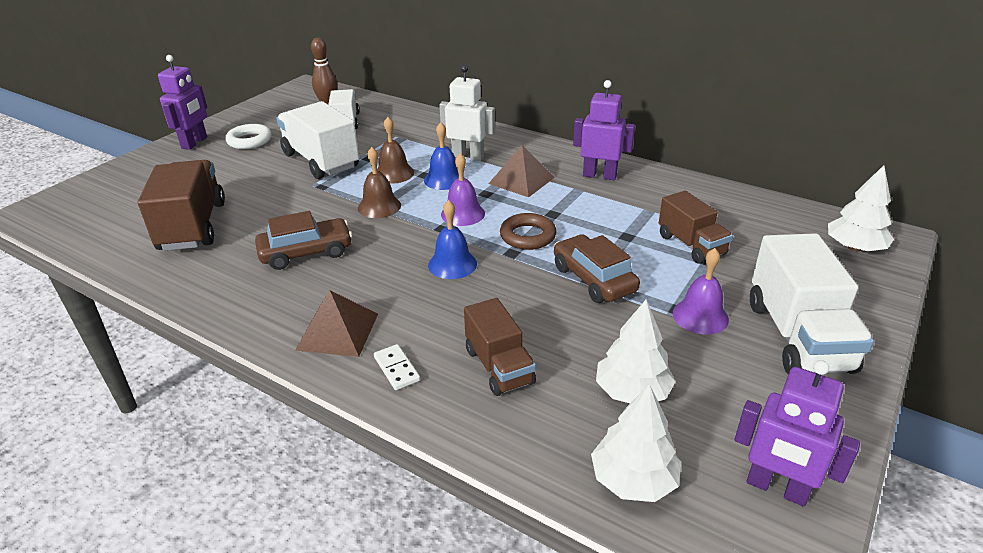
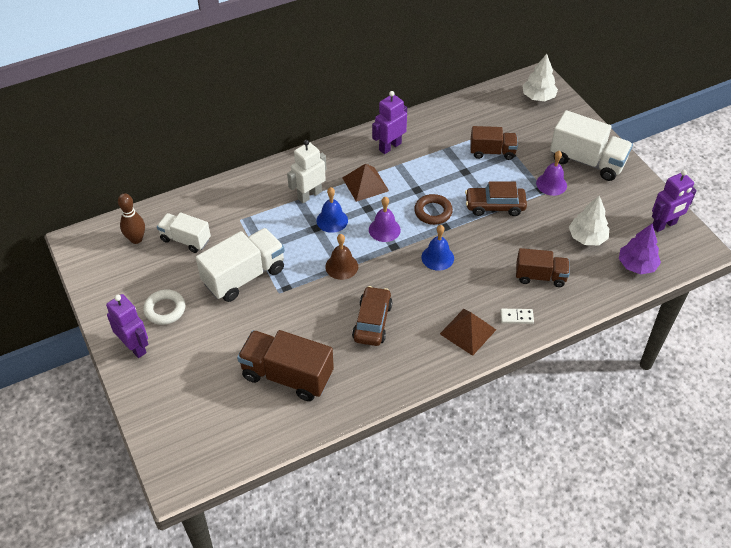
camera: 60 degrees left, 15 degrees up
white truck [276,101,359,179] -> white truck turned 150 degrees clockwise [196,228,285,302]
brown bell [377,117,414,184] -> none
white tree [591,384,681,502] -> purple tree [619,224,661,275]

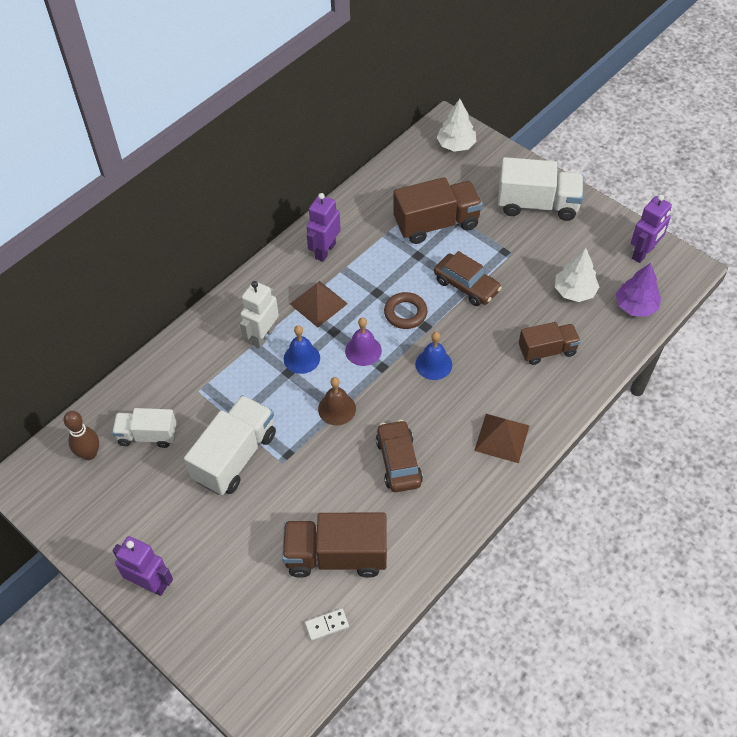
camera: 20 degrees left, 5 degrees up
white ring [143,289,185,325] -> none
brown car [465,181,527,216] -> brown car turned 120 degrees counterclockwise [434,251,502,306]
brown truck [470,126,518,160] -> brown truck [393,177,483,244], size x1.60
white domino [500,309,534,324] -> white domino moved to [305,609,349,641]
purple bell [536,151,567,196] -> none

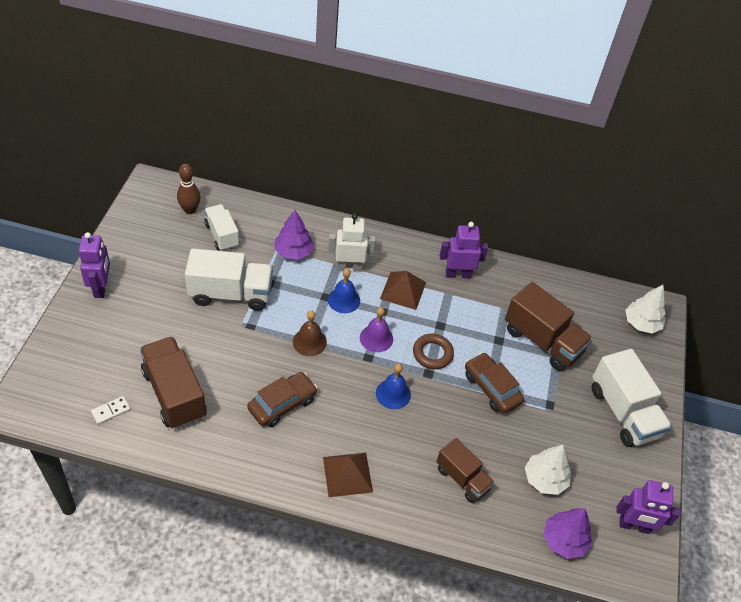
camera: 55 degrees right, 5 degrees down
white domino [305,609,349,641] -> white domino turned 75 degrees counterclockwise [91,396,130,425]
brown car [434,251,502,306] -> brown car turned 135 degrees clockwise [465,352,524,414]
none -> purple tree [275,210,314,260]

